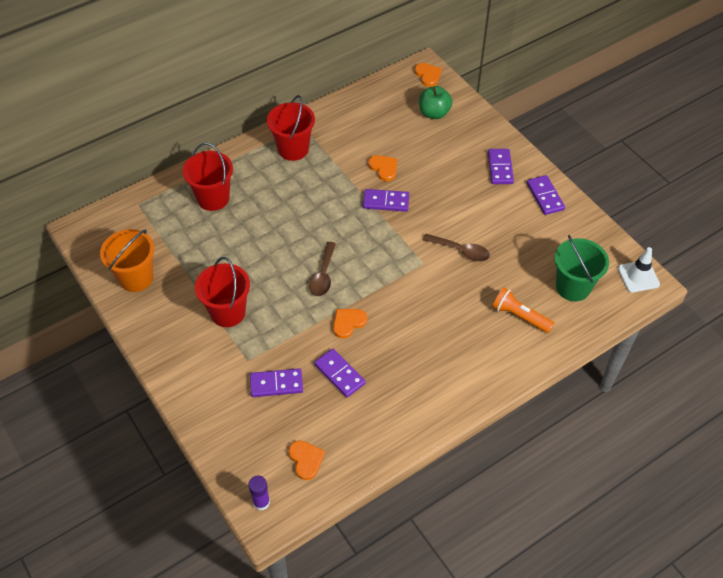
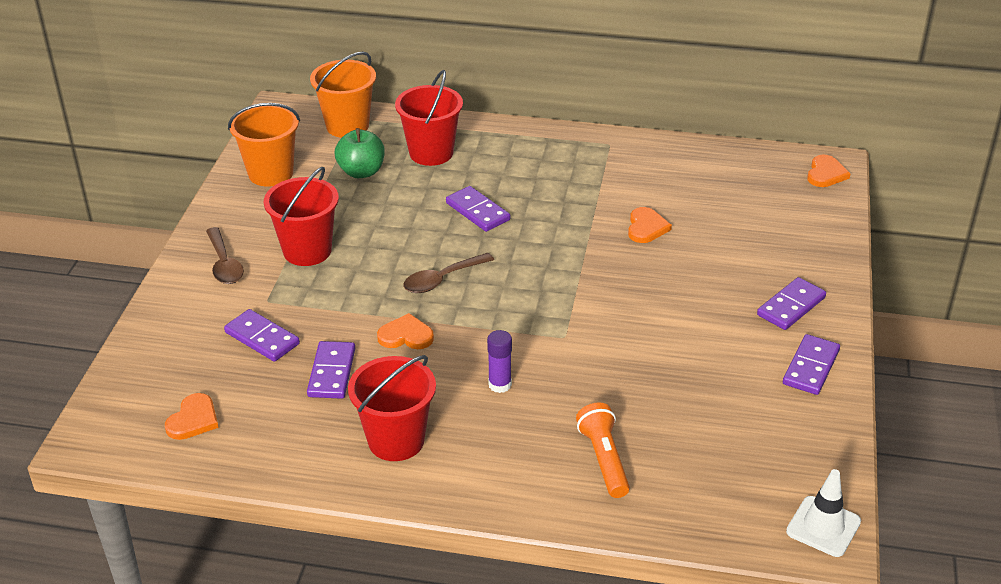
camera: 45 degrees right, 15 degrees down
purple glue stick [248,475,270,511] -> purple glue stick moved to [487,330,512,393]
red bucket [267,95,315,161] -> red bucket moved to [348,355,436,461]
purple domino [363,189,409,212] -> purple domino moved to [446,186,510,232]
green apple [419,86,452,119] -> green apple moved to [335,128,385,178]
brown spoon [423,234,490,262] -> brown spoon moved to [206,227,244,284]
green bucket [555,235,609,301] -> none
none -> orange bucket [310,52,376,138]

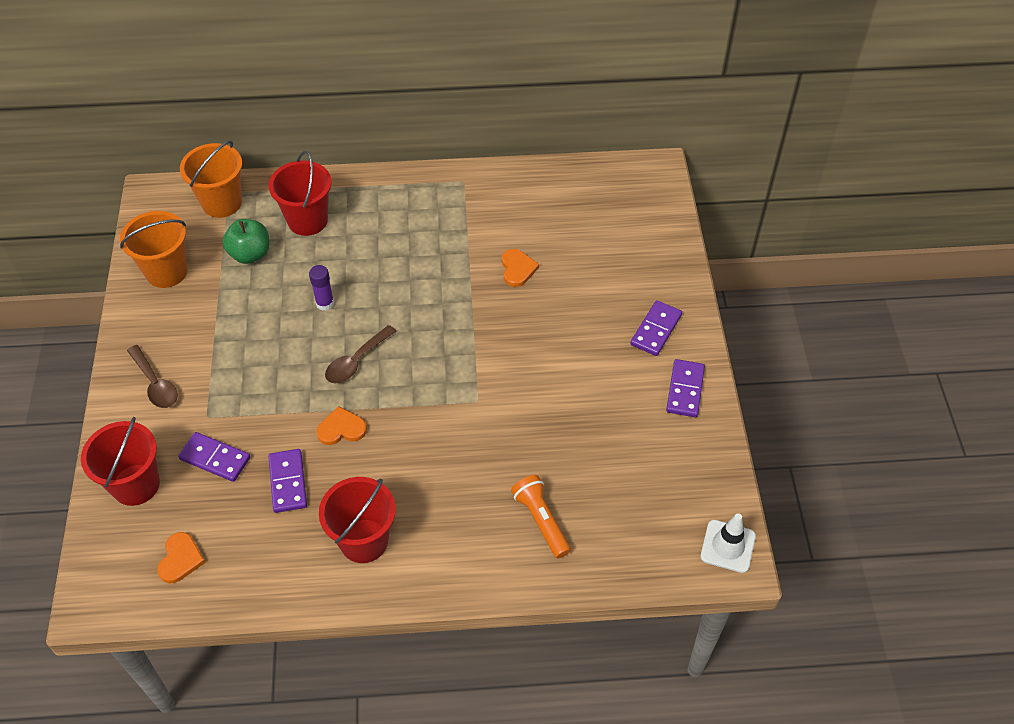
camera: 15 degrees left, 15 degrees up
red bucket [264,167,339,266] -> red bucket moved to [81,417,160,506]
purple domino [446,186,510,232] -> none
purple glue stick [487,330,512,393] -> purple glue stick moved to [309,265,334,311]
orange heart [807,155,851,187] -> none

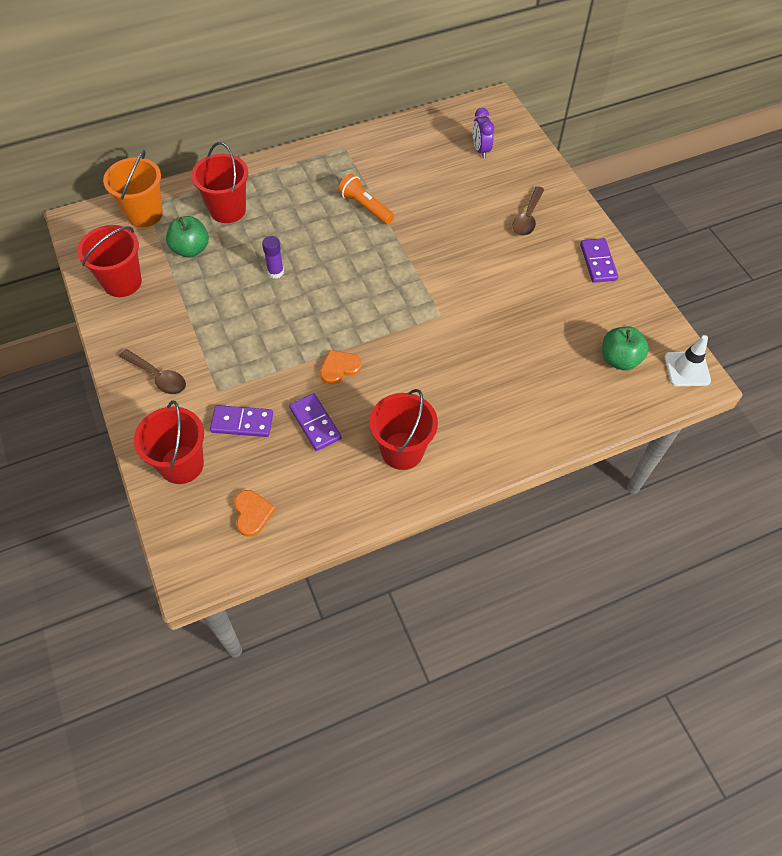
camera: 20 degrees left, 5 degrees up
orange bucket [120,211,188,288] -> red bucket [77,225,142,297]
brown spoon [325,325,397,383] -> brown spoon moved to [513,186,545,236]
orange heart [502,249,539,287] -> none
orange flashlight [511,475,571,558] -> orange flashlight moved to [338,174,394,224]
purple domino [630,300,682,356] -> none
none -> purple clock [473,108,494,159]
none -> green apple [602,327,649,371]

